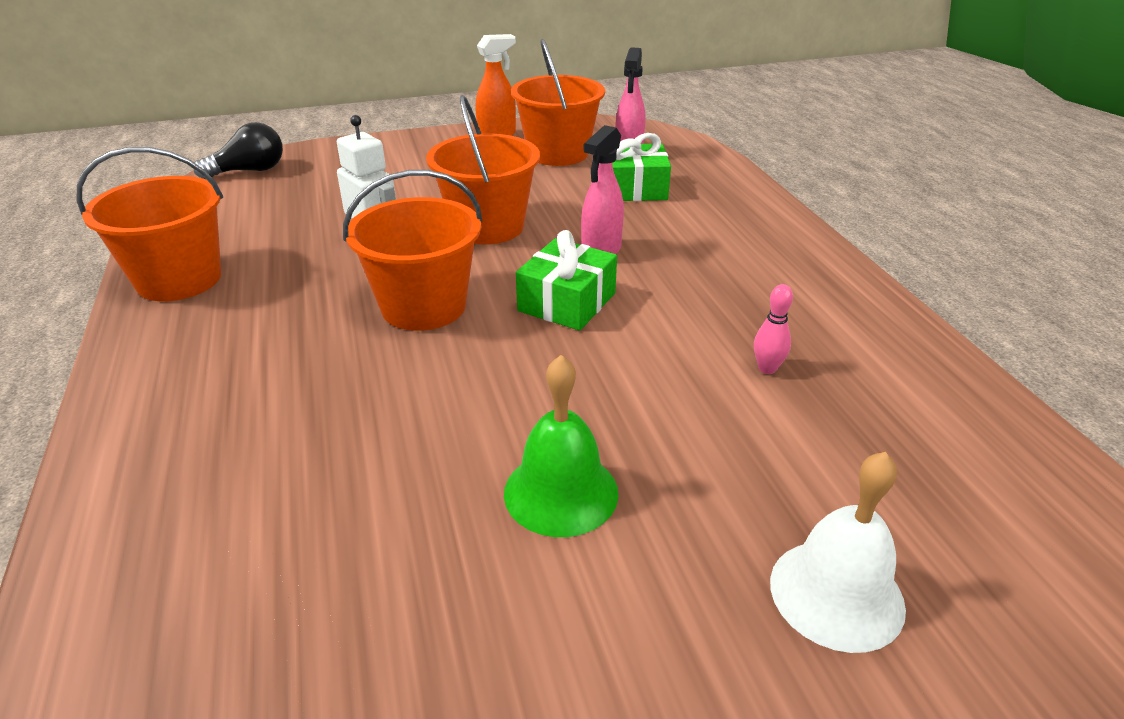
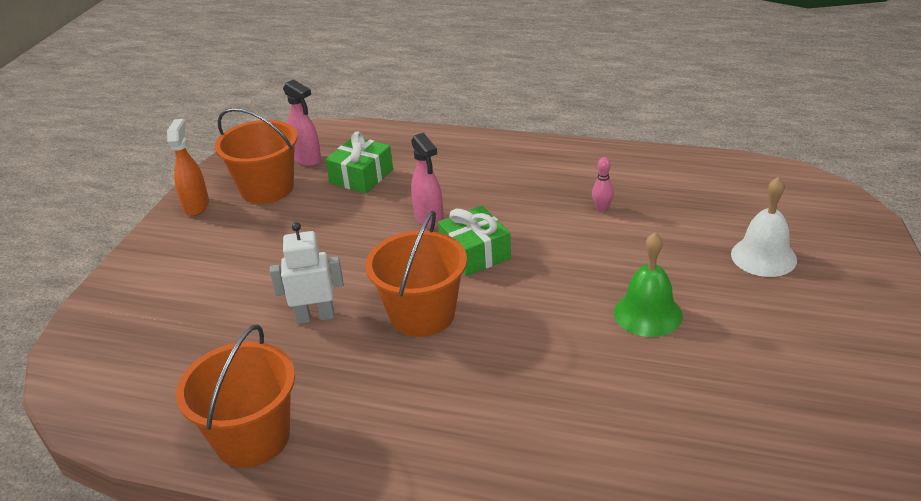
camera: 55 degrees left, 0 degrees up
black light bulb [194,122,283,179] -> none
orange bucket [426,95,540,244] -> none

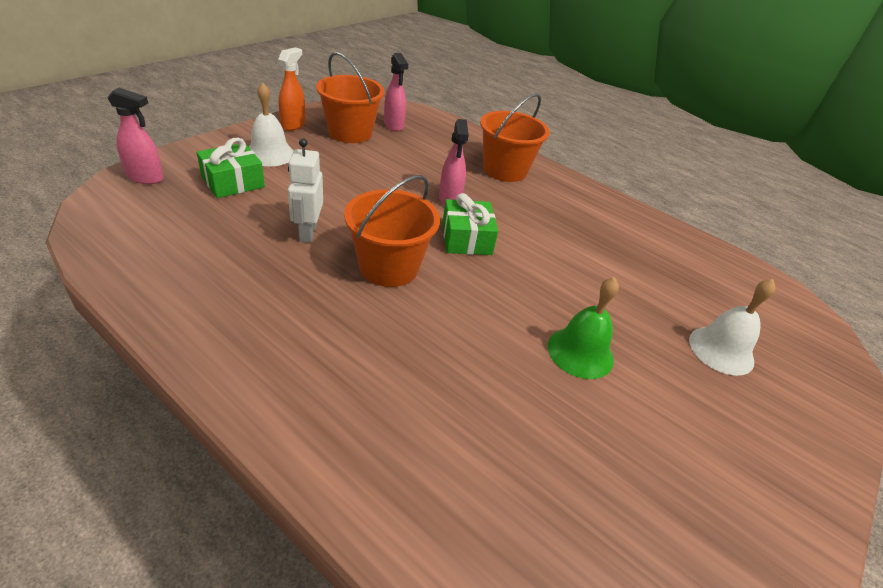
camera: 15 degrees right, 5 degrees up
orange bucket [176,324,295,468] -> orange bucket moved to [480,93,550,182]
white robot [270,222,344,324] -> white robot turned 105 degrees counterclockwise [288,138,323,243]
green gift [325,131,393,194] -> green gift moved to [196,138,265,198]
pink bowling pin [592,157,614,212] -> none
none -> pink spray bottle [107,88,164,184]
none -> white bell [249,82,293,166]

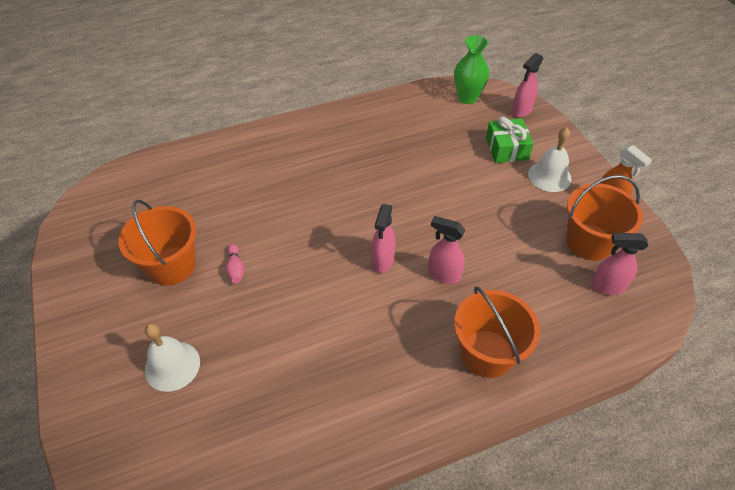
camera: 125 degrees right, 10 degrees up
white robot [288,138,323,243] -> none
orange bucket [344,175,440,287] -> orange bucket moved to [118,199,197,286]
green gift [442,193,498,255] -> pink spray bottle [371,204,396,273]
green bell [548,277,619,379] -> pink bowling pin [226,244,244,284]
none -> green vase [454,35,489,104]

